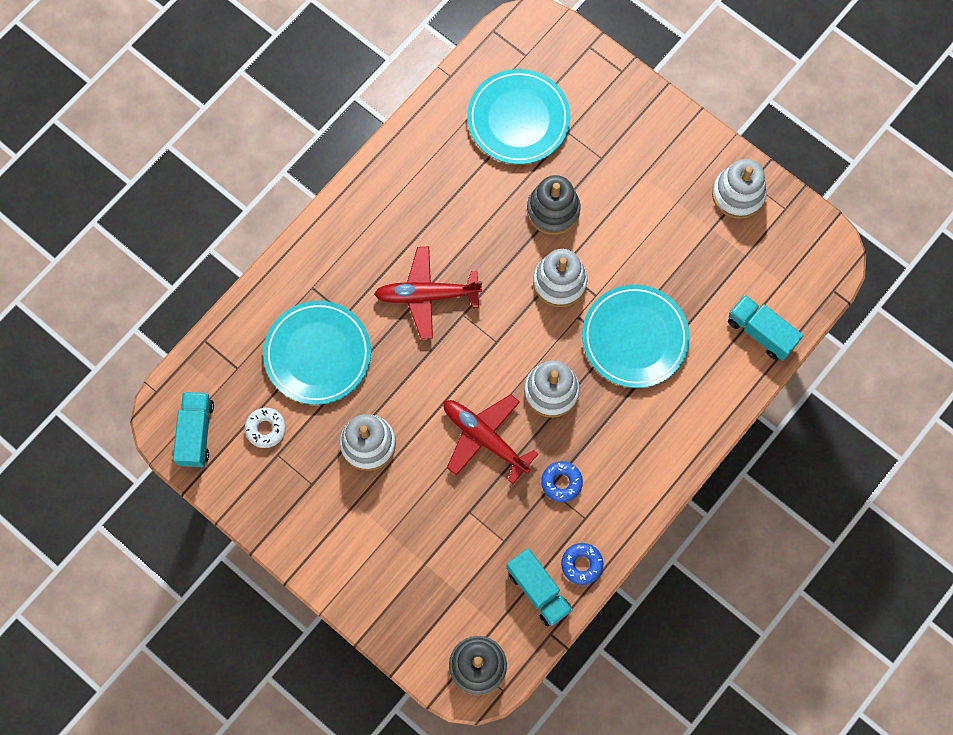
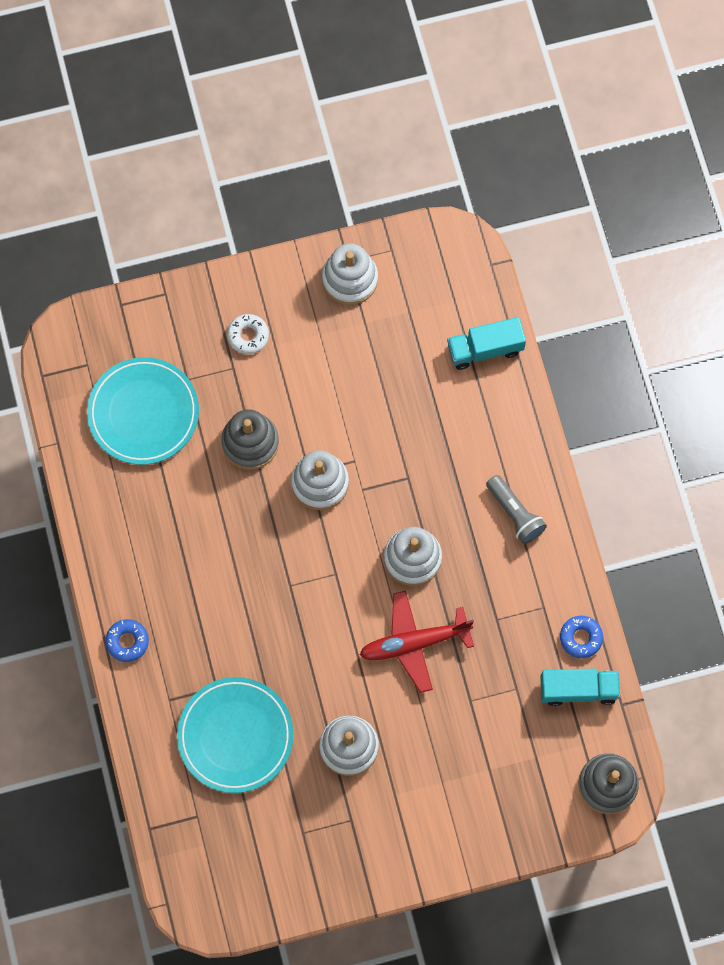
camera: 55 degrees left, 0 degrees up
turquoise truck [173,392,214,467] -> none
white donut [245,408,286,448] -> white donut moved to [227,314,269,354]
red plane [374,246,482,339] -> none
blue donut [541,461,583,502] -> blue donut moved to [105,619,149,662]
turquoise plate [582,285,690,388] -> none
none -> grey flashlight [486,475,547,544]

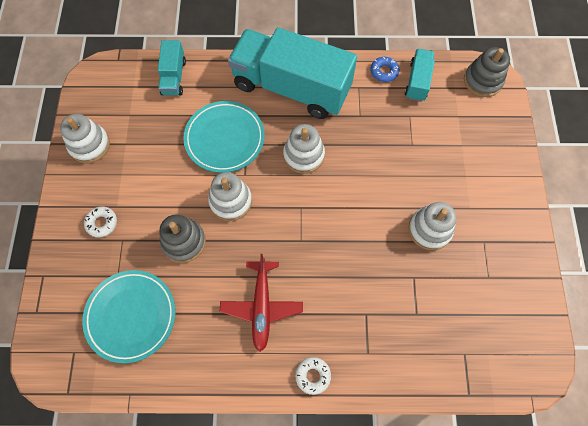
camera: 75 degrees left, 5 degrees down
blue donut [105,619,149,662] -> white donut [295,357,331,395]
turquoise plate [177,677,293,793] -> turquoise plate moved to [183,101,264,173]
red plane [360,591,474,693] -> red plane moved to [220,254,303,352]
grey flashlight [486,475,547,544] -> turquoise truck [228,27,357,119]

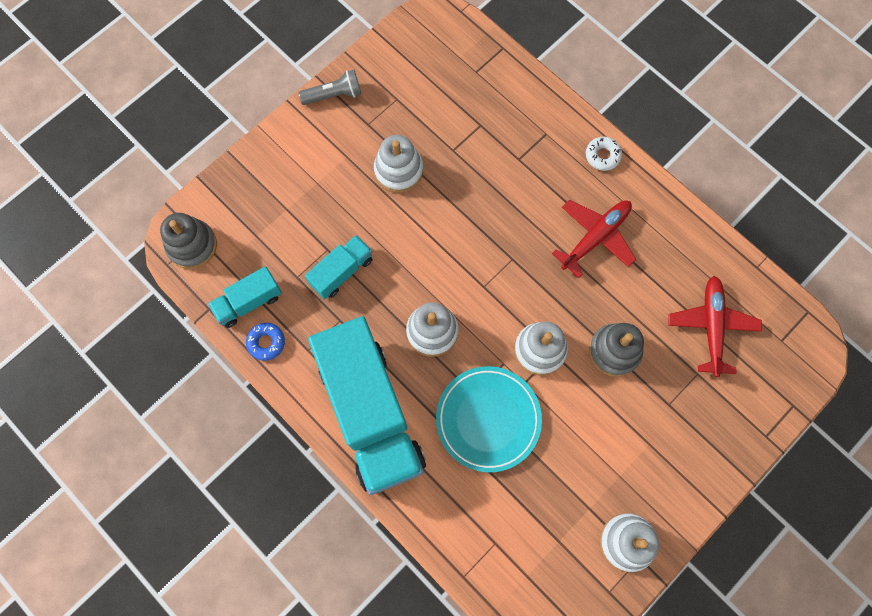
camera: 135 degrees left, 5 degrees up
turquoise plate [82,270,175,363] -> red plane [668,276,762,377]
white donut [84,207,117,238] -> none
turquoise truck [158,40,186,96] -> turquoise truck moved to [305,235,373,299]
none -> grey flashlight [298,70,361,105]

